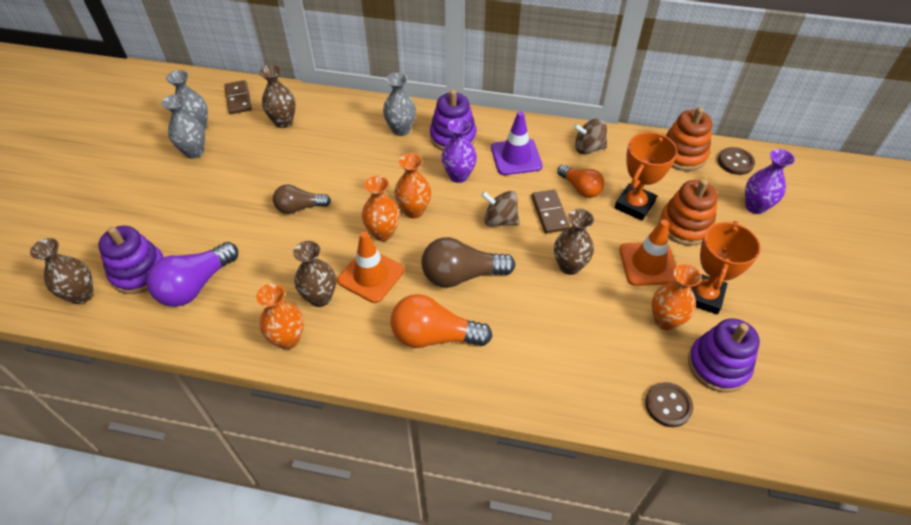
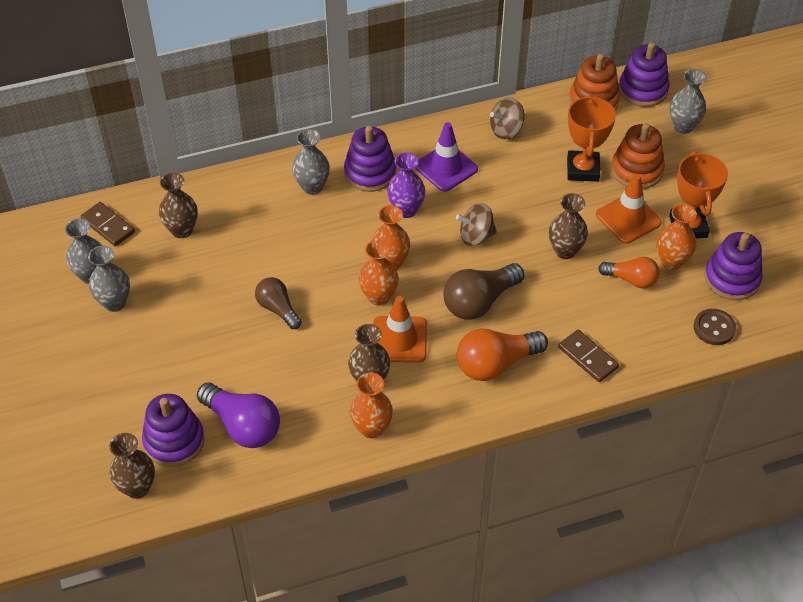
camera: 30 degrees left, 0 degrees up
purple light bulb [146,242,238,307] -> purple light bulb turned 60 degrees counterclockwise [197,382,280,448]
brown light bulb [273,185,331,214] -> brown light bulb turned 90 degrees clockwise [255,277,302,329]
brown domino [532,190,570,234] -> brown domino moved to [558,330,619,382]
orange light bulb [557,165,604,198] -> orange light bulb moved to [598,257,660,288]
brown button [718,147,755,175] -> purple stacking toy [619,42,669,107]
purple vase [745,149,795,214] -> grey vase [670,69,707,134]

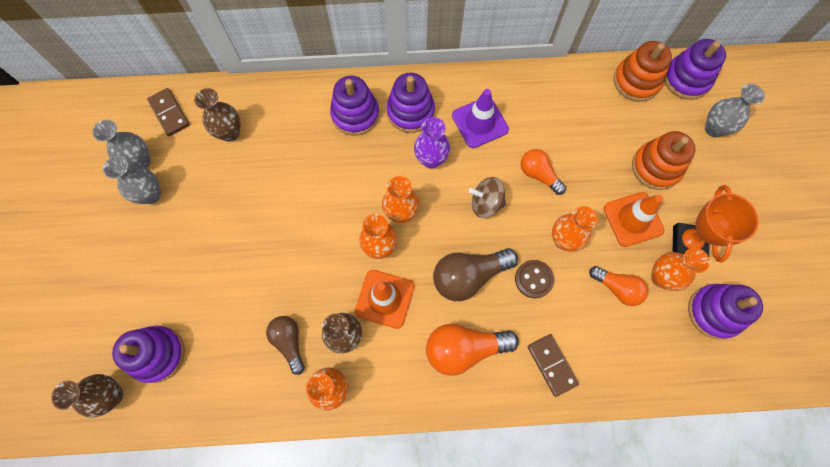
camera: 15 degrees right, 20 degrees up
purple light bulb [197,382,280,448] -> none
brown light bulb [255,277,302,329] -> brown light bulb moved to [266,316,305,375]
grey vase [292,129,330,195] -> purple stacking toy [330,76,379,136]
brown spinning top [490,97,525,139] -> none
brown vase [549,193,588,259] -> orange vase [552,206,598,252]
orange trophy [567,95,616,182] -> none
brown button [694,309,736,345] -> brown button moved to [515,260,554,298]
none -> orange light bulb [521,149,566,195]

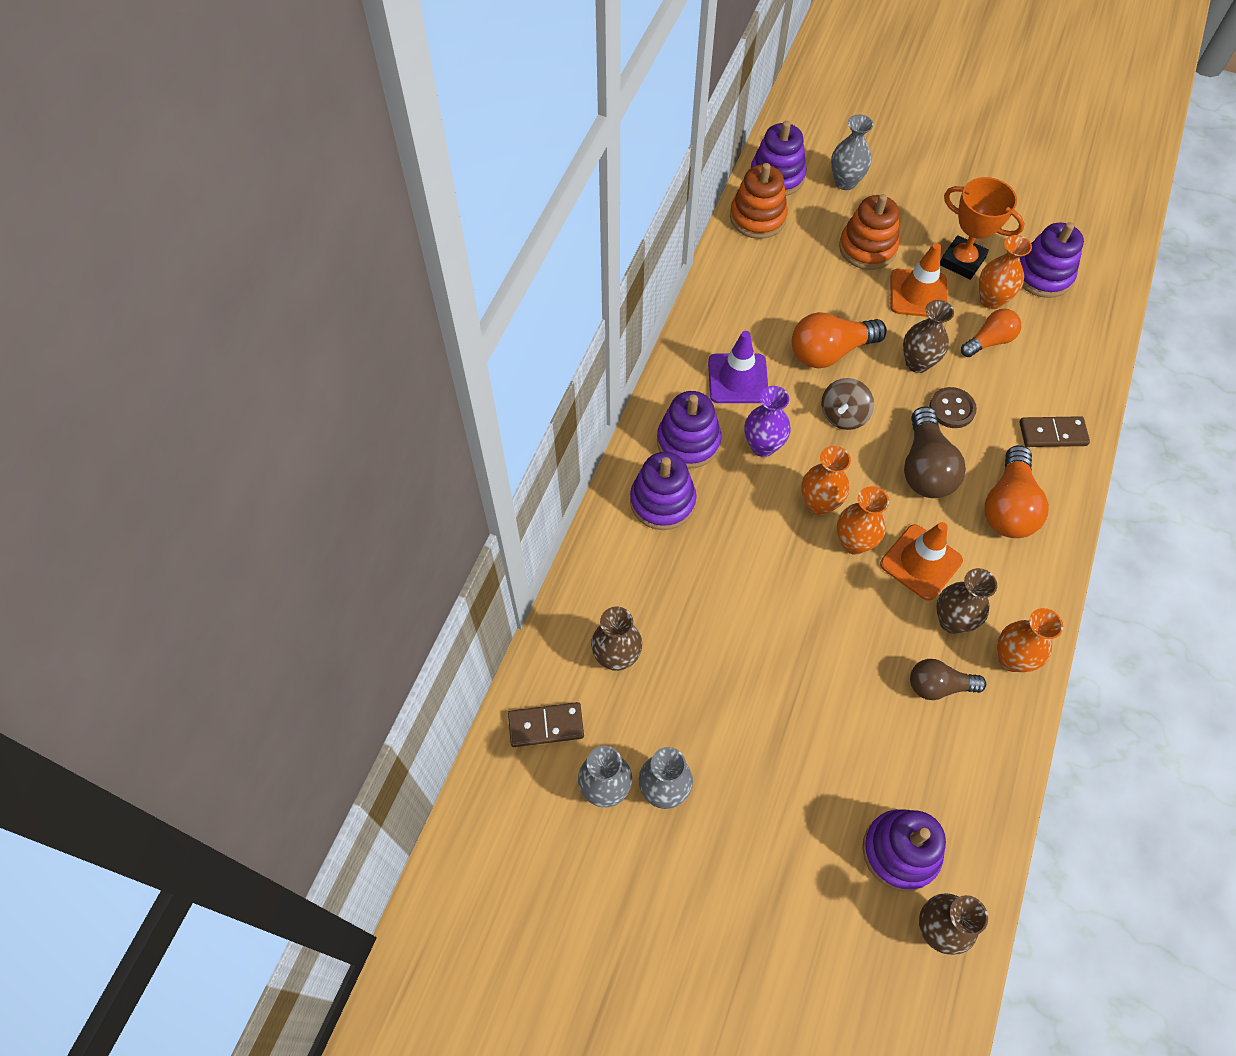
camera: 65 degrees left, 10 degrees down
orange light bulb [521,149,566,195] -> orange light bulb [792,312,887,368], size x1.56
orange vase [552,206,598,252] -> brown vase [903,300,954,373]

